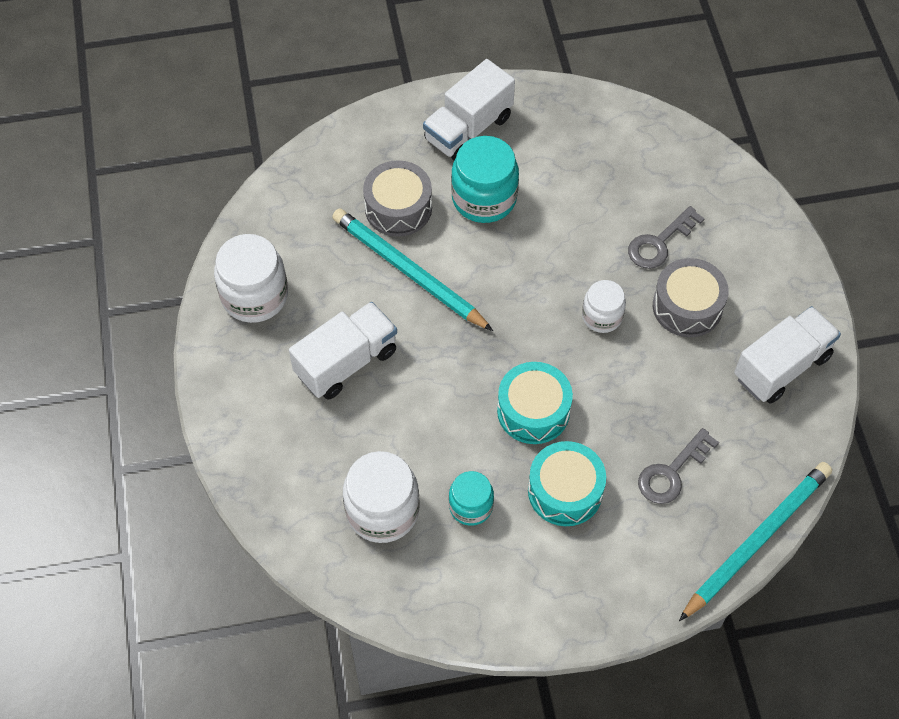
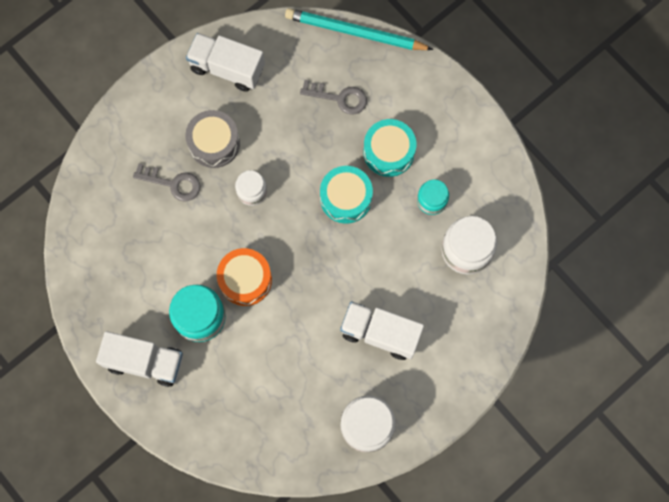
camera: 120 degrees left, 15 degrees up
turquoise pencil [332,208,493,331] -> none
grey drum [363,160,432,237] -> none
none -> orange drum [217,248,272,306]

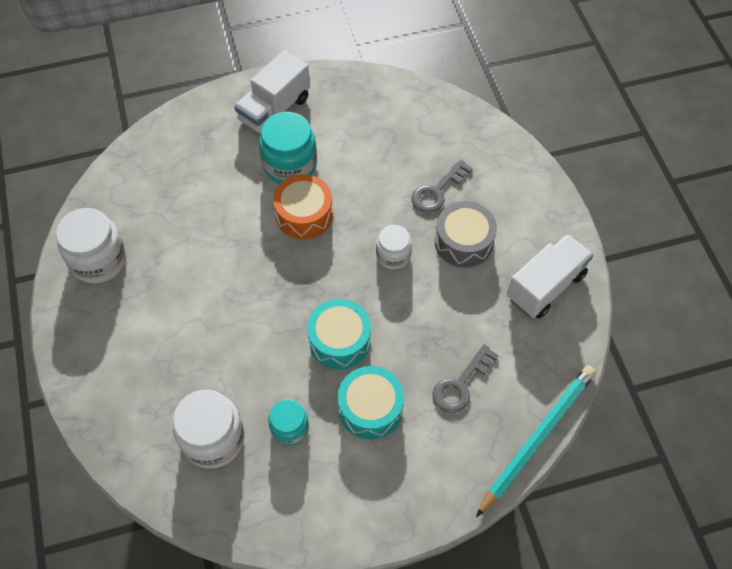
camera: 115 degrees right, 15 degrees down
white truck [340,301,424,360] -> none

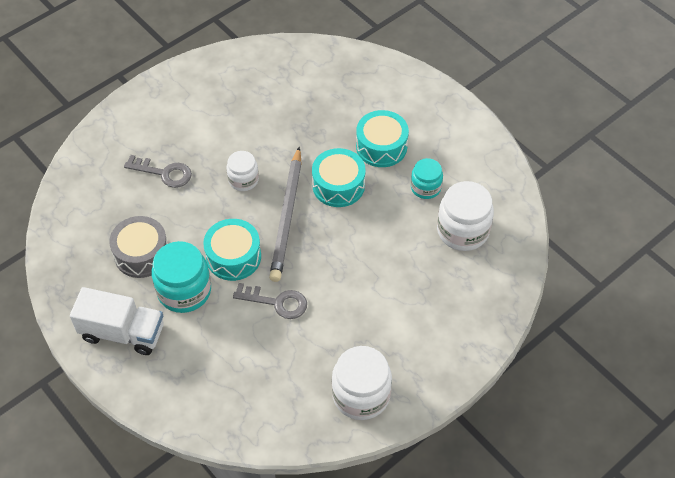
camera: 115 degrees left, 5 degrees down
orange drum [273,174,333,240] -> turquoise drum [203,219,261,281]
grey key [432,344,499,413] -> grey key moved to [233,283,307,319]
grey drum [435,201,497,268] -> grey drum moved to [109,216,168,278]
turquoise pencil [476,365,596,517] -> none
white truck [507,234,593,318] -> none
none -> grey pencil [269,147,302,282]

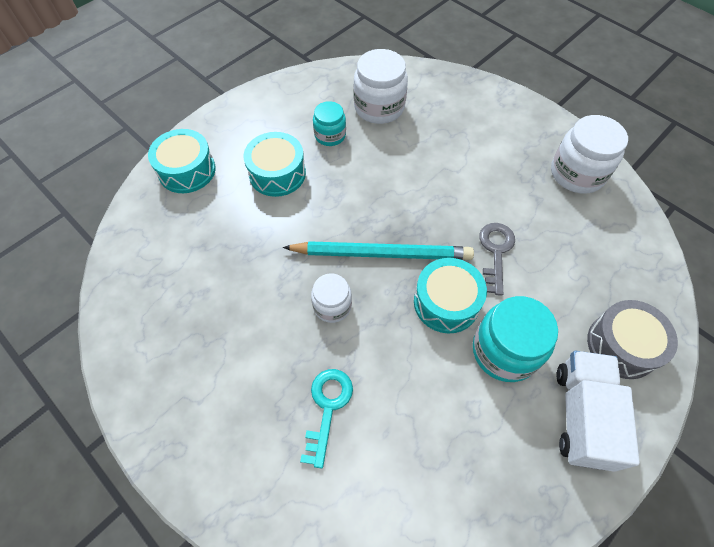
camera: 95 degrees left, 5 degrees up
grey drum [109,216,168,278] -> grey drum moved to [587,300,678,379]
grey key [124,155,192,188] -> turquoise key [300,369,353,469]
grey pencil [269,147,302,282] -> turquoise pencil [283,241,474,260]
turquoise drum [312,148,366,207] -> turquoise drum moved to [148,129,216,193]

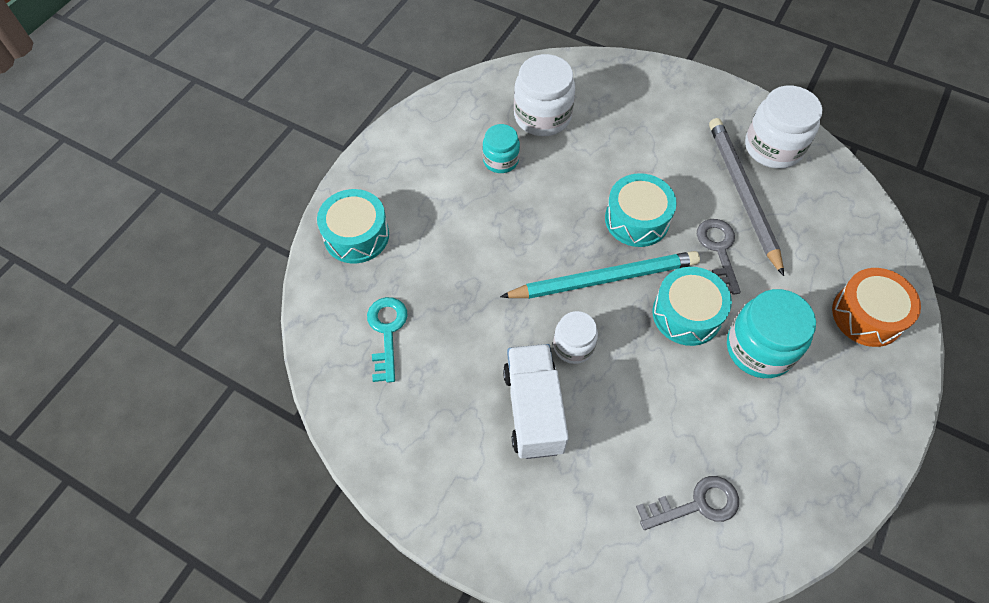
camera: 15 degrees left, 0 degrees up
turquoise drum [244,132,306,197] -> turquoise drum moved to [605,173,677,247]
turquoise key [300,369,353,469] -> turquoise key moved to [367,297,408,383]
white truck [556,351,640,472] -> white truck moved to [503,344,569,459]
grey drum [587,300,678,379] -> orange drum [832,268,921,347]
none -> grey key [636,476,739,530]
none -> grey pencil [709,118,784,276]

